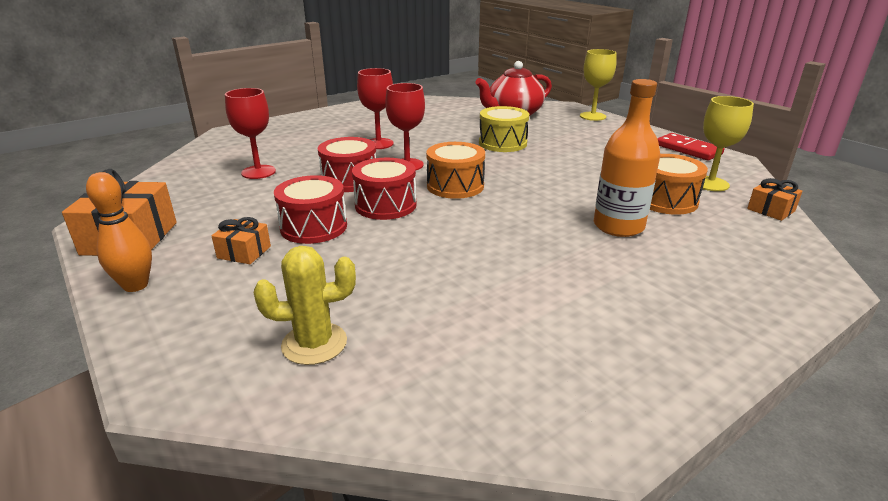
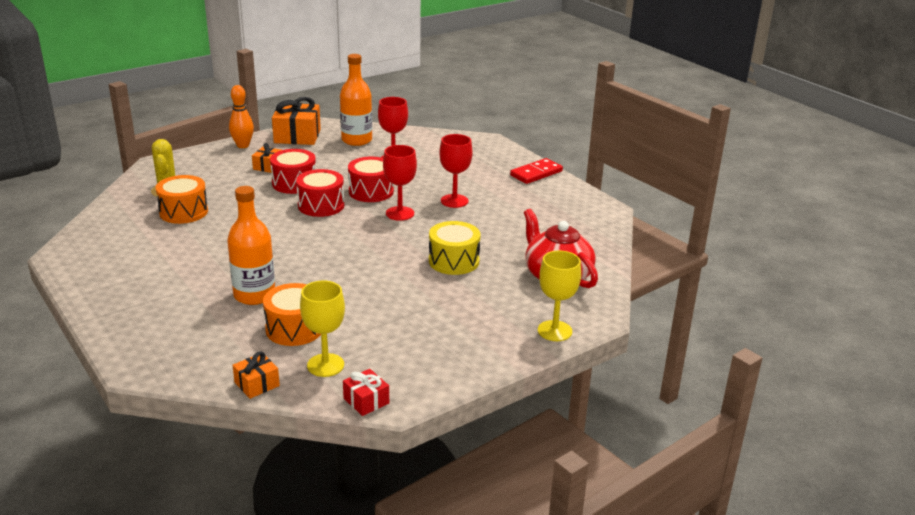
camera: 90 degrees right, 0 degrees up
orange drum [426,142,485,199] -> orange drum moved to [155,175,208,224]
red domino [657,133,724,161] -> red domino moved to [510,158,563,184]
none -> orange bottle [340,54,372,146]
none -> red gift [343,369,389,416]

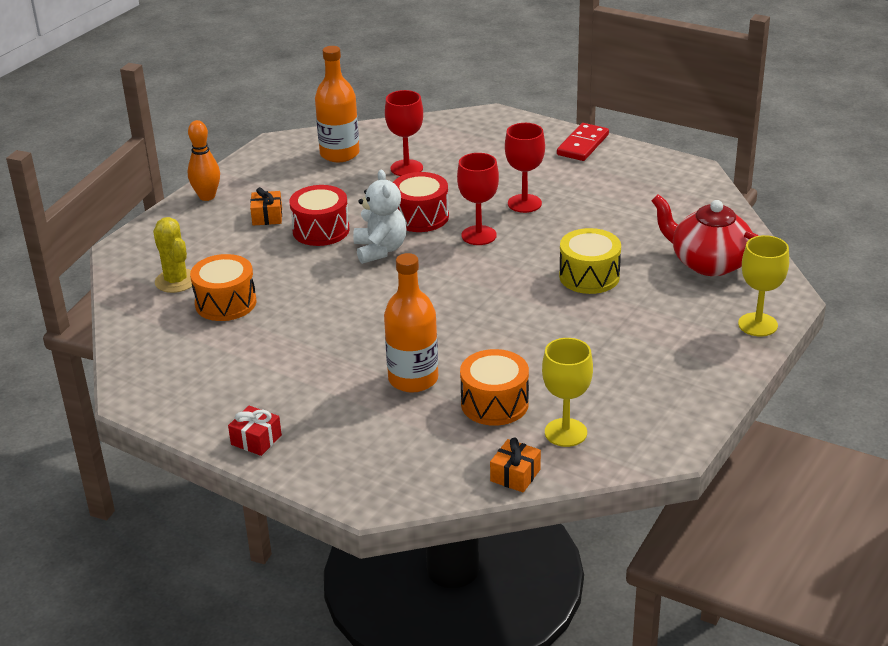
camera: 20 degrees left, 5 degrees up
orange gift [272,97,321,145] -> none
red drum [296,169,344,217] -> white teddy bear [353,170,406,264]
red gift [343,369,389,416] -> red gift moved to [228,405,282,456]

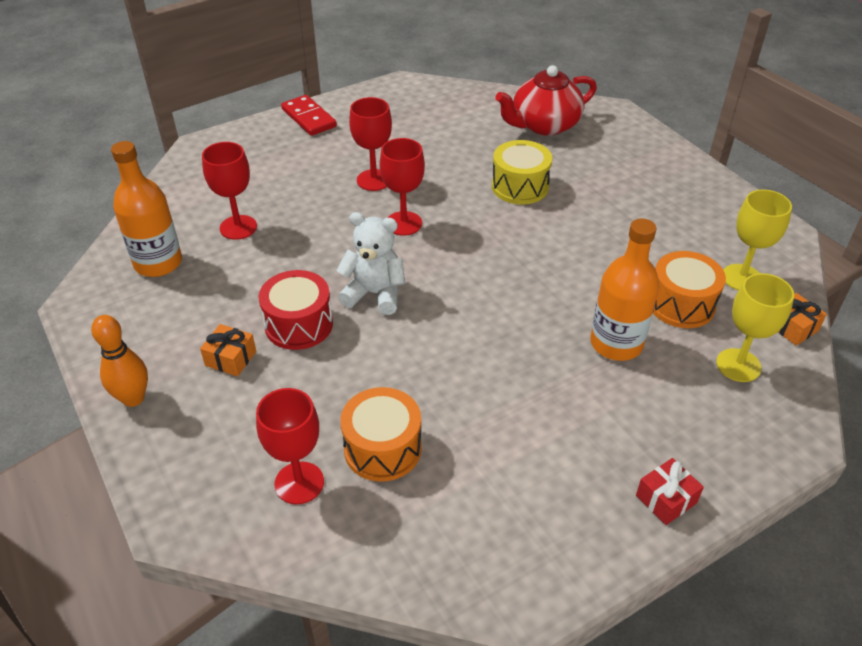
camera: 65 degrees left, 10 degrees up
yellow cactus [153,217,192,293] -> red goblet [256,388,324,504]
red drum [393,172,449,232] -> none
yellow goblet [738,235,789,337] -> yellow goblet moved to [716,273,794,382]

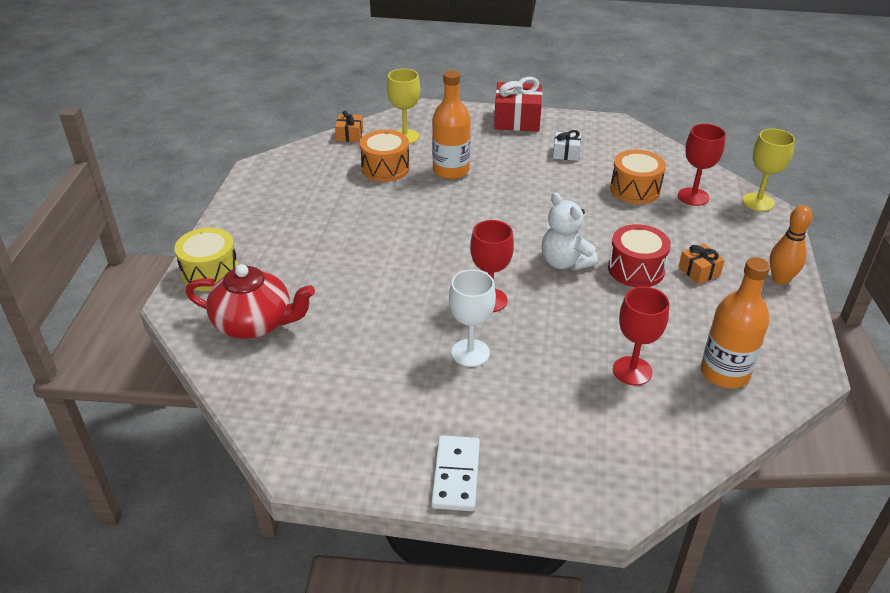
camera: 140 degrees left, 5 degrees down
red domino [281,95,337,136] -> white domino [431,435,480,511]
red goblet [349,97,392,191] -> white goblet [449,269,496,367]
yellow drum [492,140,552,205] -> yellow drum moved to [174,227,238,291]
red gift [636,458,704,525] -> red gift [494,77,542,132], size x1.86
yellow goblet [723,189,792,290] -> yellow goblet moved to [742,129,795,211]
none -> white gift [553,130,581,161]

